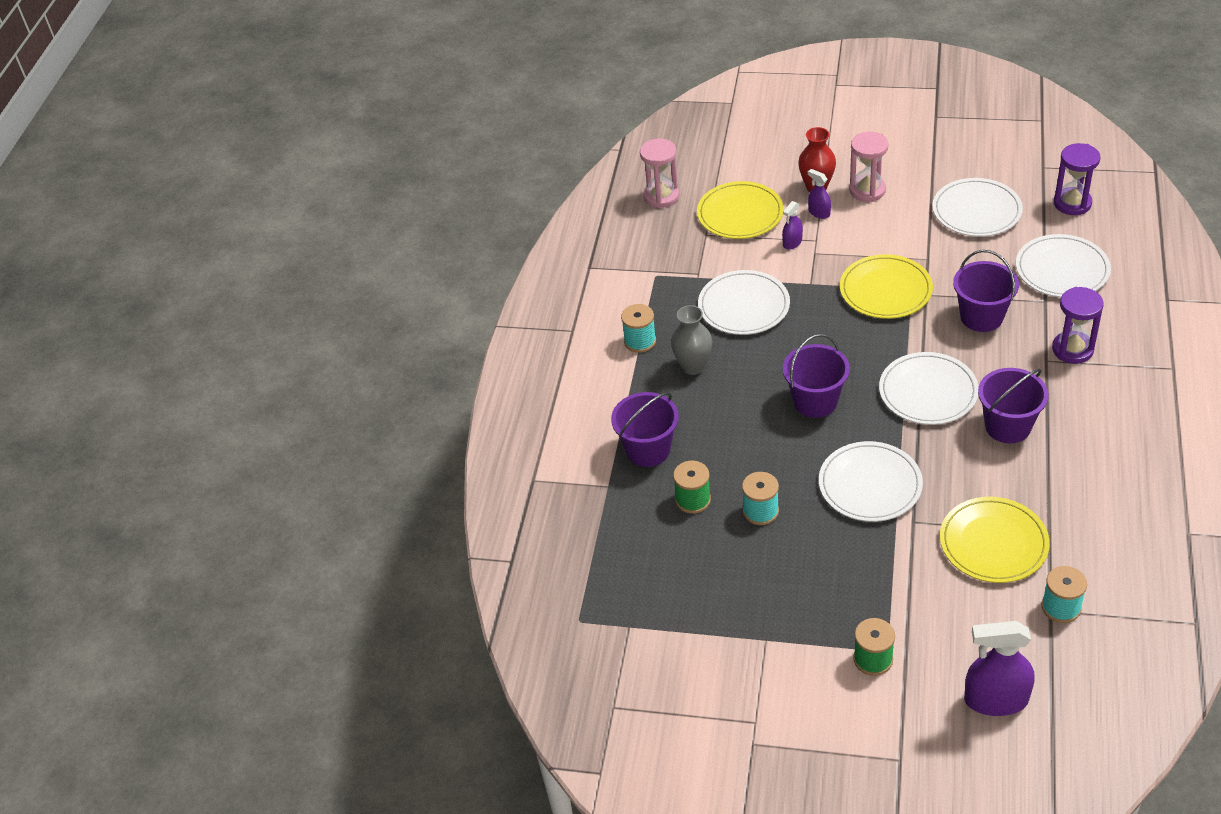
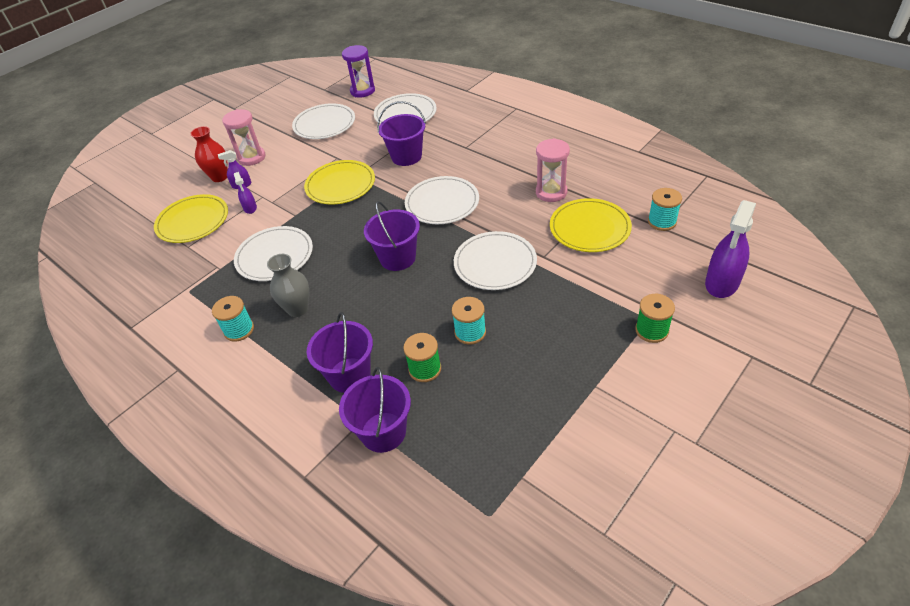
camera: 60 degrees left, 0 degrees up
pink hourglass [640,138,679,208] -> pink hourglass moved to [536,138,570,202]
purple bucket [978,368,1049,443] -> purple bucket moved to [339,367,411,453]
purple hourglass [1052,287,1104,364] -> none

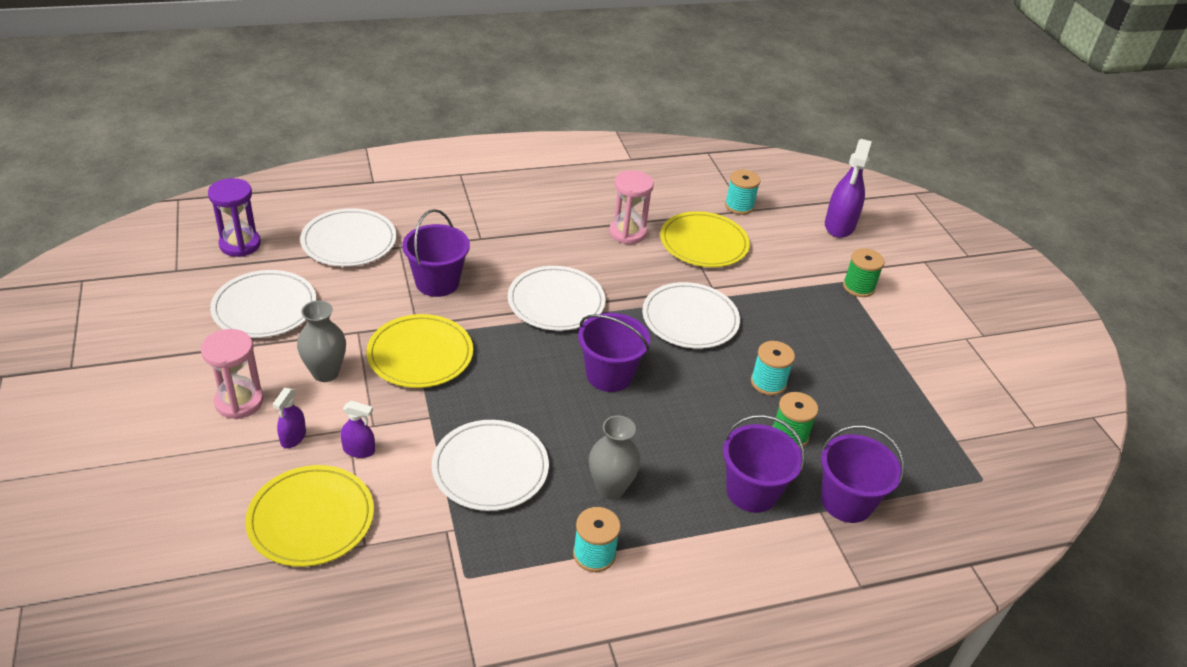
camera: 65 degrees left, 5 degrees down
red vase [190,126,228,182] -> none
purple spray bottle [705,200,756,298] -> purple spray bottle turned 45 degrees clockwise [825,139,872,238]
none -> grey vase [297,301,346,382]

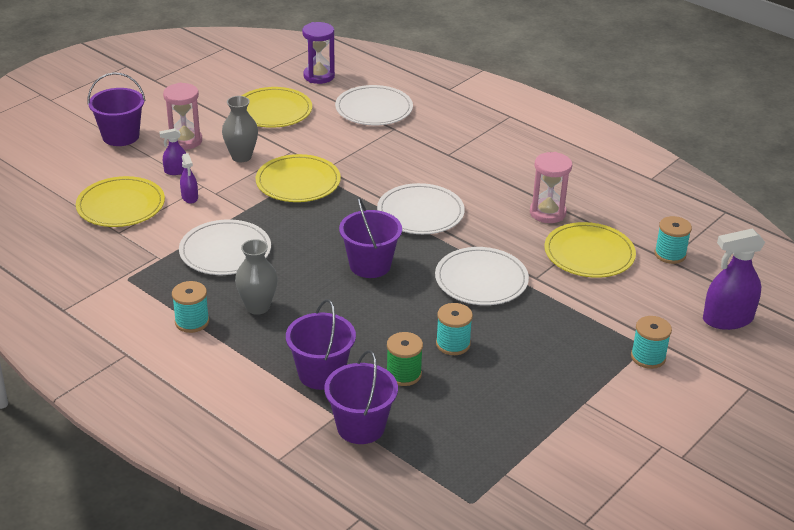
camera: 60 degrees right, 5 degrees down
white plate [210,270,317,338] -> yellow plate [242,87,312,128]
purple bucket [402,209,470,297] -> purple bucket moved to [88,72,146,146]
green spool [843,248,885,297] -> turquoise spool [631,316,672,369]

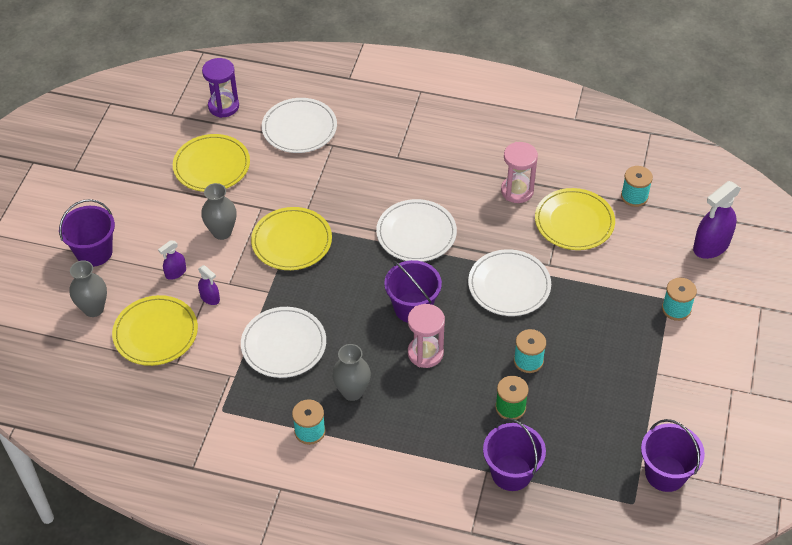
camera: 25 degrees left, 15 degrees up
pink hourglass [163,83,202,150] -> pink hourglass moved to [408,304,445,368]
purple bucket [286,299,356,390] -> purple bucket moved to [641,419,705,492]
none -> grey vase [70,260,107,317]

